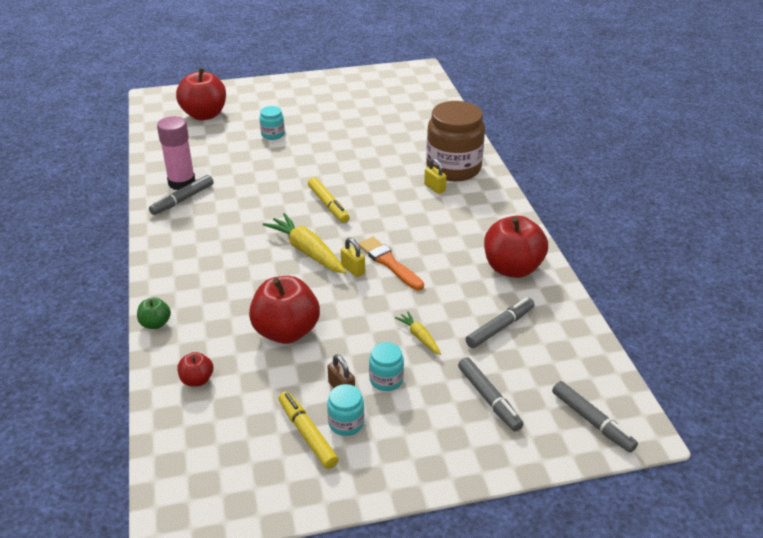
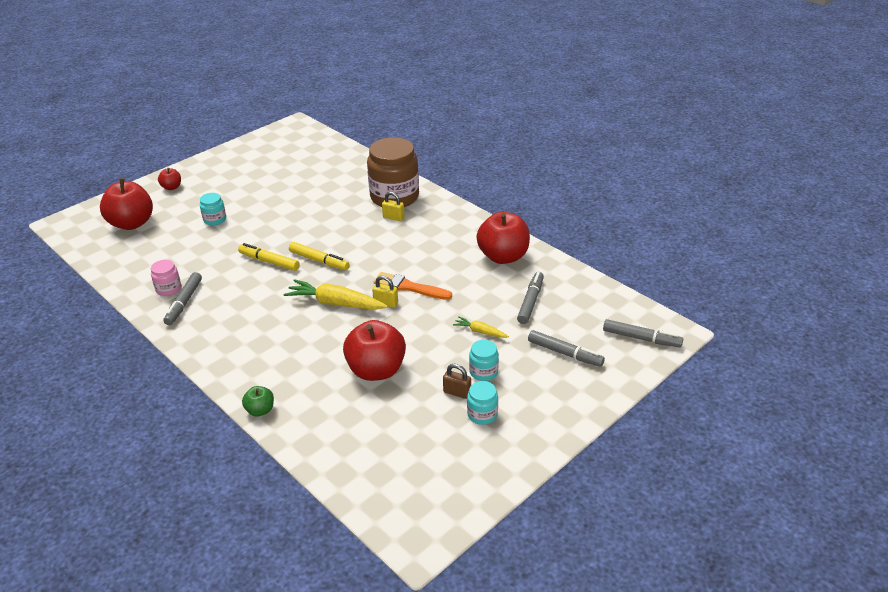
camera: 30 degrees left, 0 degrees up
pink glue stick [157,116,196,190] -> pink jar [151,260,181,296]
red apple [178,352,213,386] -> red apple moved to [158,168,181,190]
yellow marker [278,391,339,469] -> yellow marker moved to [238,243,300,271]

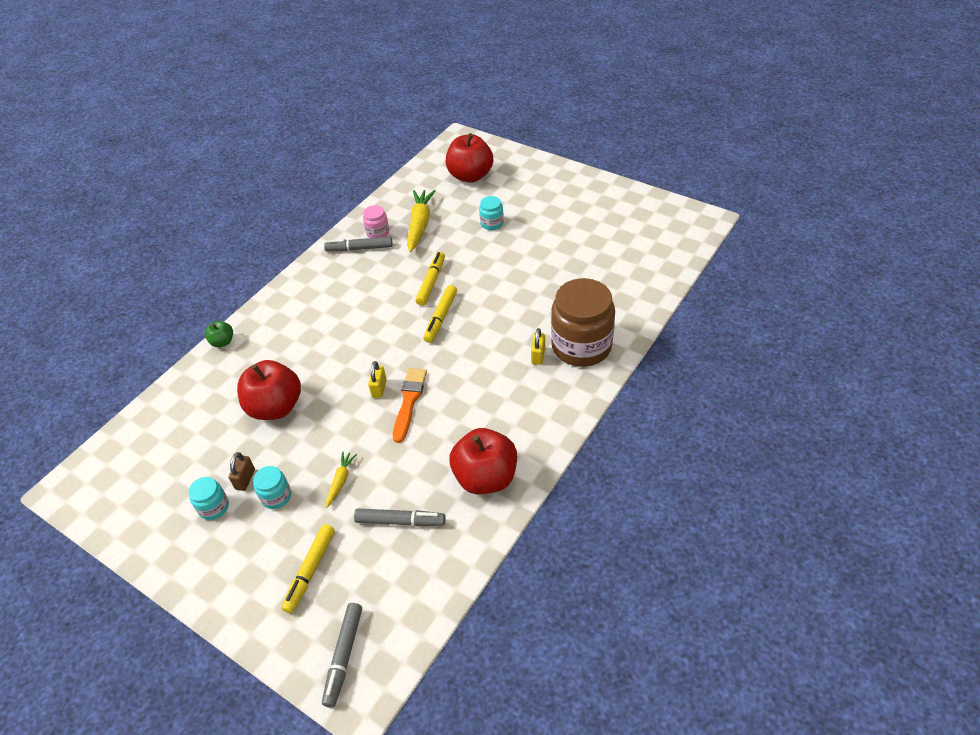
camera: 80 degrees right, 10 degrees up
red apple [158,168,181,190] -> none
yellow carrot [284,279,388,310] -> yellow carrot moved to [407,190,436,252]
grey marker [528,330,605,367] -> yellow marker [281,524,335,613]

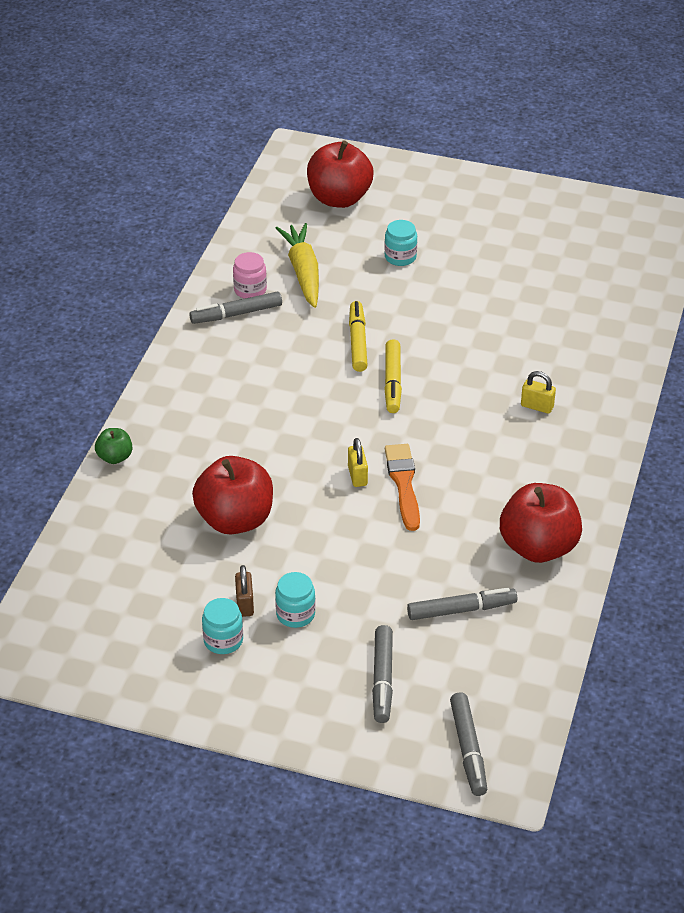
camera: 20 degrees left, 5 degrees down
yellow marker [281,524,335,613] -> grey marker [372,625,393,723]
yellow carrot [326,451,357,508] -> none
yellow padlock [531,328,545,365] -> yellow padlock turned 60 degrees counterclockwise [521,371,556,414]
brown jar [551,278,615,367] -> none

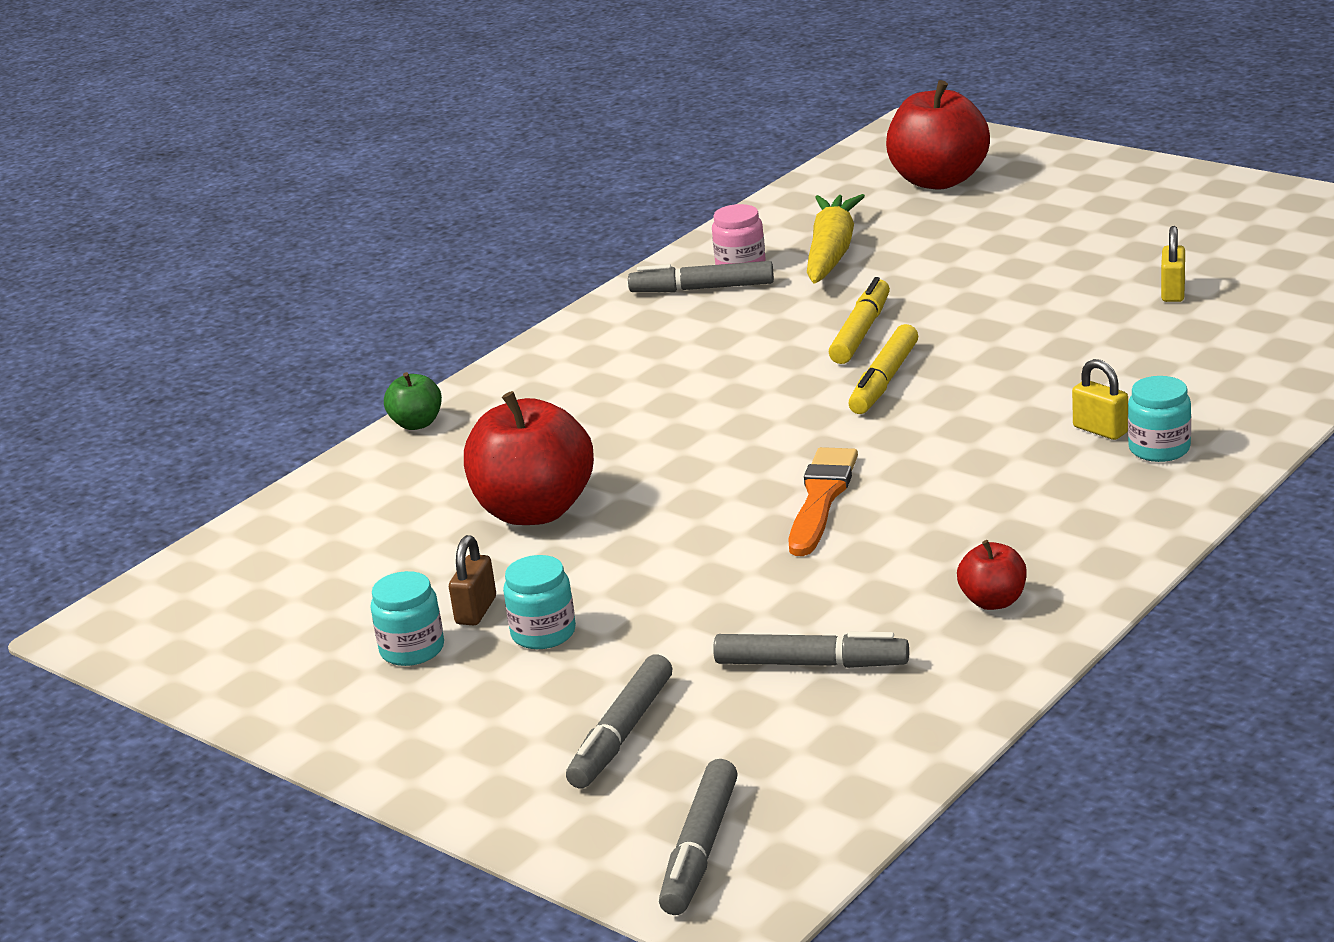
camera: 25 degrees right, 15 degrees down
yellow padlock [348,438,368,487] -> yellow padlock moved to [1161,226,1185,302]
turquoise jar [384,220,417,266] -> turquoise jar moved to [1128,376,1191,462]
red apple [500,483,582,563] -> red apple [957,540,1027,610], size x0.48

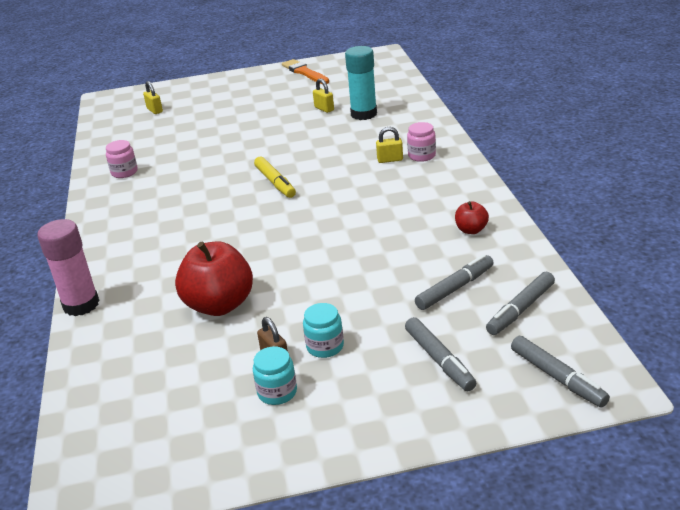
camera: 50 degrees left, 5 degrees up
green apple [384,372,442,430] -> pink glue stick [37,219,100,316]
grey marker [628,261,774,292] -> grey marker moved to [486,272,555,335]
orange brush [788,447,858,556] -> orange brush moved to [282,59,329,84]
yellow carrot [807,194,865,284] -> none
yellow marker [829,277,890,364] -> none
red apple [886,80,990,190] -> yellow padlock [143,81,163,114]
turquoise jar [1128,376,1191,462] -> pink jar [407,122,436,162]
none -> turquoise glue stick [345,46,377,120]

